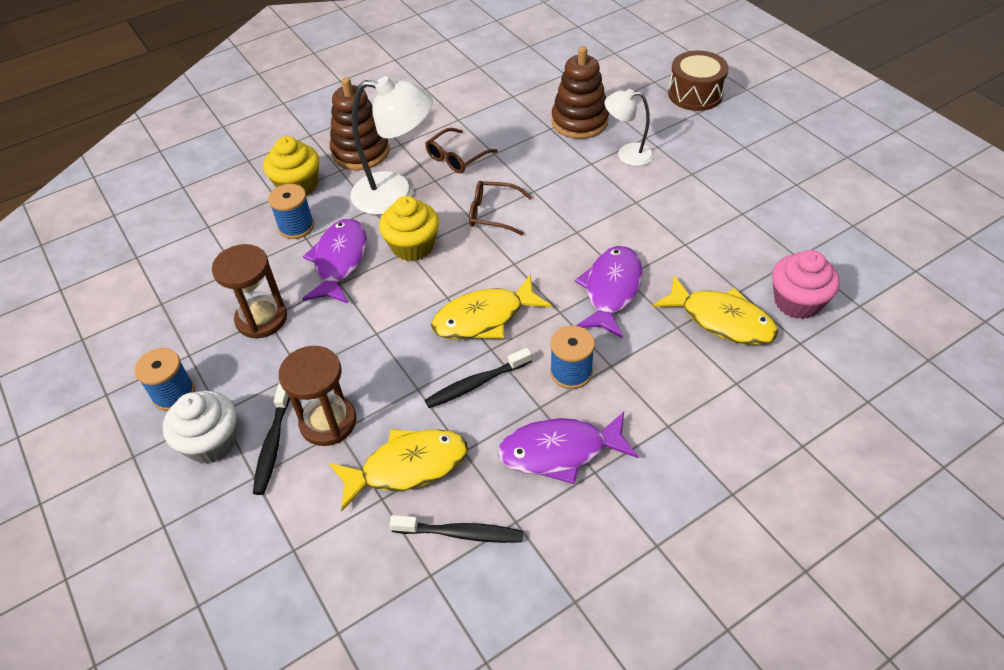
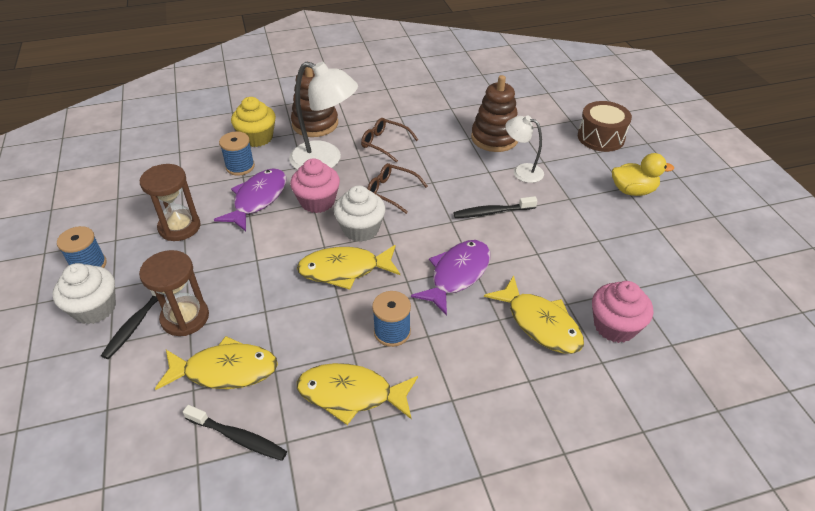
camera: 15 degrees right, 5 degrees down
yellow cupcake [379,196,439,261] -> pink cupcake [290,158,340,213]
brown glasses [425,128,498,173] -> brown glasses turned 60 degrees clockwise [361,118,418,163]
black toothbrush [425,348,532,408] -> black toothbrush moved to [453,196,537,218]
purple fish [498,412,639,484] -> yellow fish [297,363,418,425]
none -> white cupcake [334,185,385,242]
none -> yellow duck [612,153,674,196]

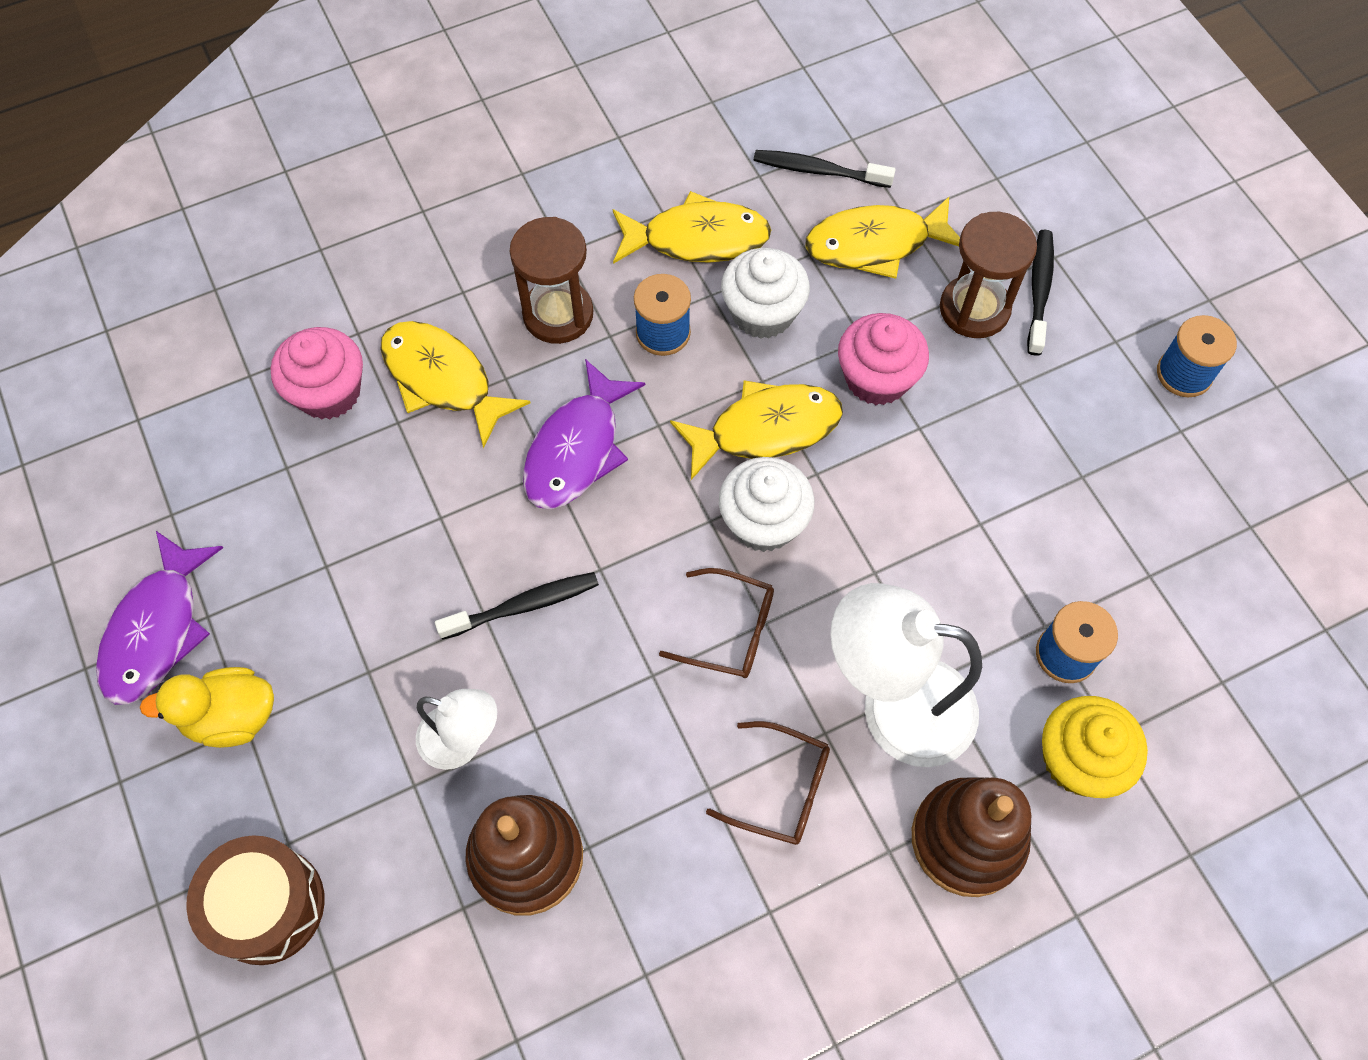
camera: 170 degrees right, 20 degrees up
white cupcake [52,263,116,324] -> white cupcake moved to [721,248,810,339]
brown hourglass [140,164,201,241] -> brown hourglass moved to [509,217,593,344]
purple fish [214,168,286,231] -> purple fish moved to [96,531,223,705]
pink cupcake [290,158,340,213] -> pink cupcake moved to [838,313,929,405]

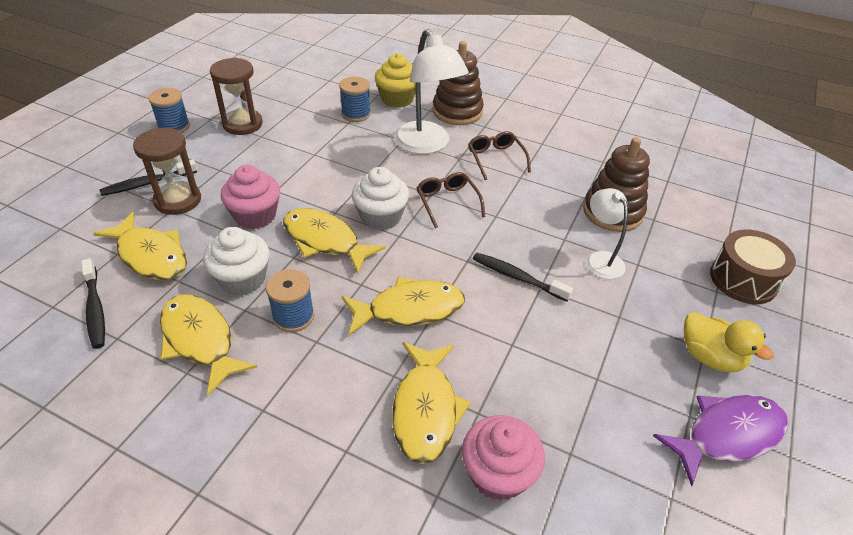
camera: 130 degrees left, 20 degrees down
brown hourglass [509,217,593,344] -> brown hourglass moved to [210,58,263,135]
purple fish [523,359,645,509] -> yellow fish [342,277,465,335]

